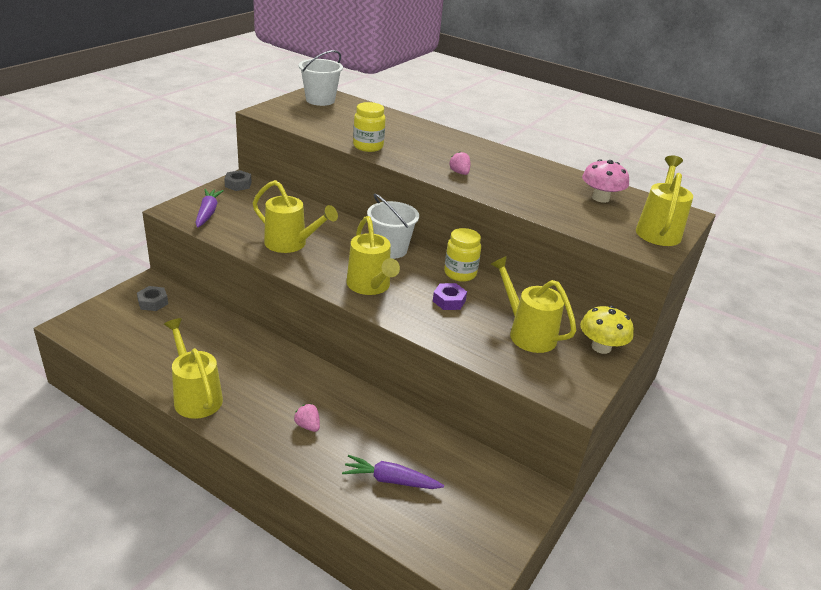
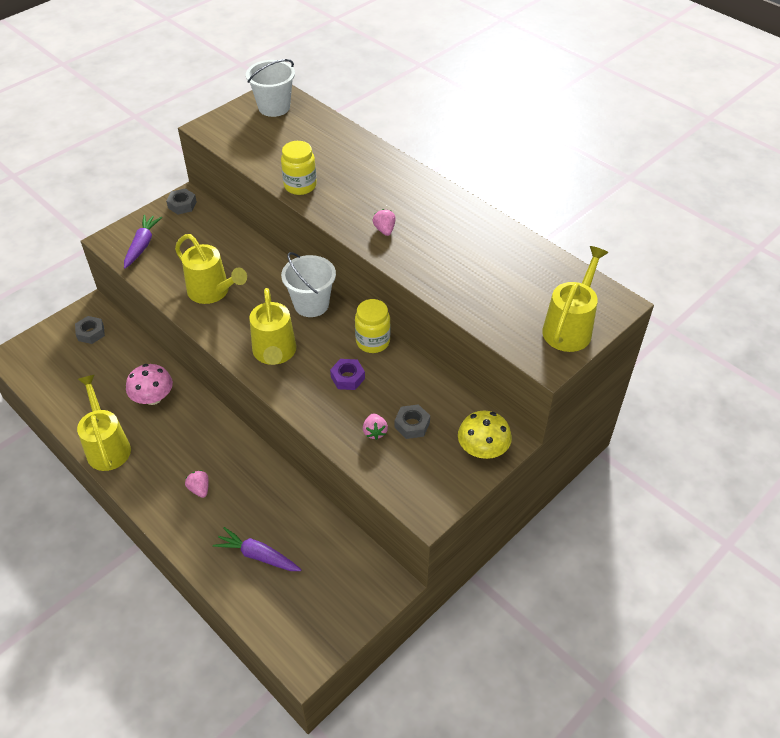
camera: 15 degrees right, 15 degrees up
yellow watering can [490,256,576,353] -> grey nut [395,404,430,439]
pink mushroom [582,159,629,203] -> pink mushroom moved to [126,364,173,405]
none -> pink strawberry [363,413,388,440]

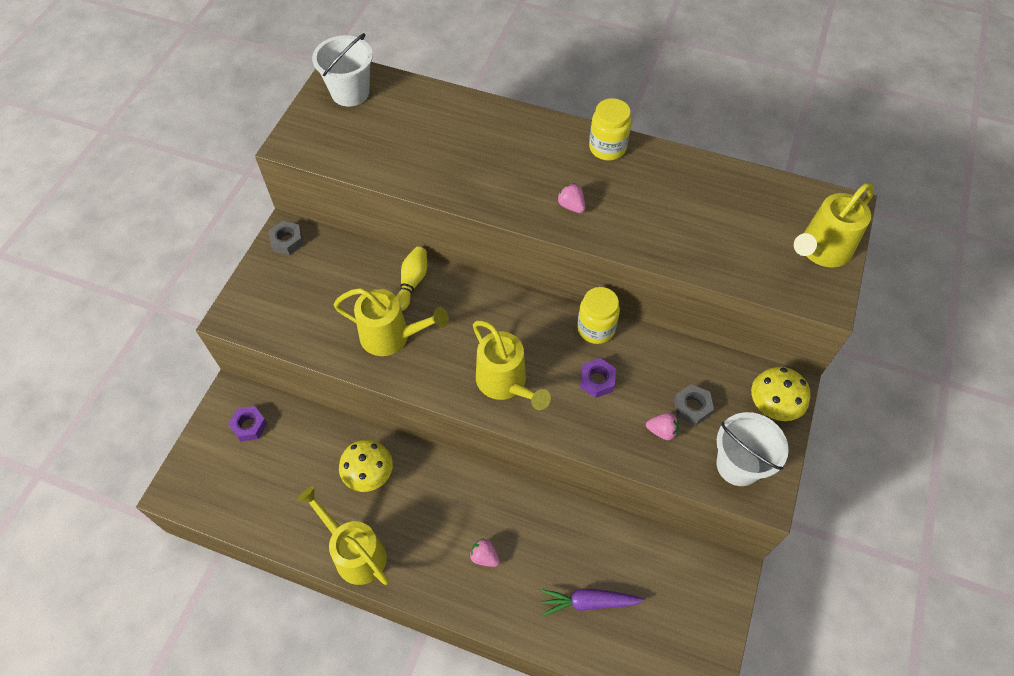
camera: 25 degrees left, 10 degrees up
grey nut [75,316,105,344] -> purple nut [228,406,267,442]
purple carrot [124,215,162,269] -> none
pink mushroom [126,364,173,405] -> yellow mushroom [339,440,393,492]
yellow jar [281,141,317,195] -> yellow jar moved to [589,98,631,160]
white bucket [281,252,336,317] -> white bucket moved to [716,412,789,486]
pink strawberry [363,413,388,440] -> pink strawberry turned 45 degrees counterclockwise [646,413,679,440]
yellow watering can [542,246,608,352] -> yellow watering can turned 135 degrees counterclockwise [794,183,874,267]
none -> yellow bowling pin [396,247,427,311]

